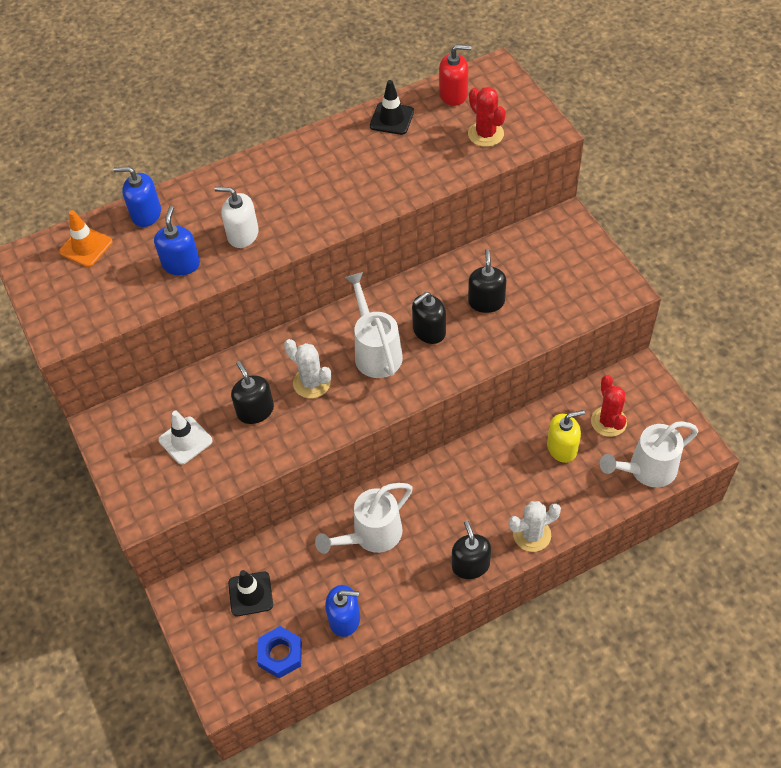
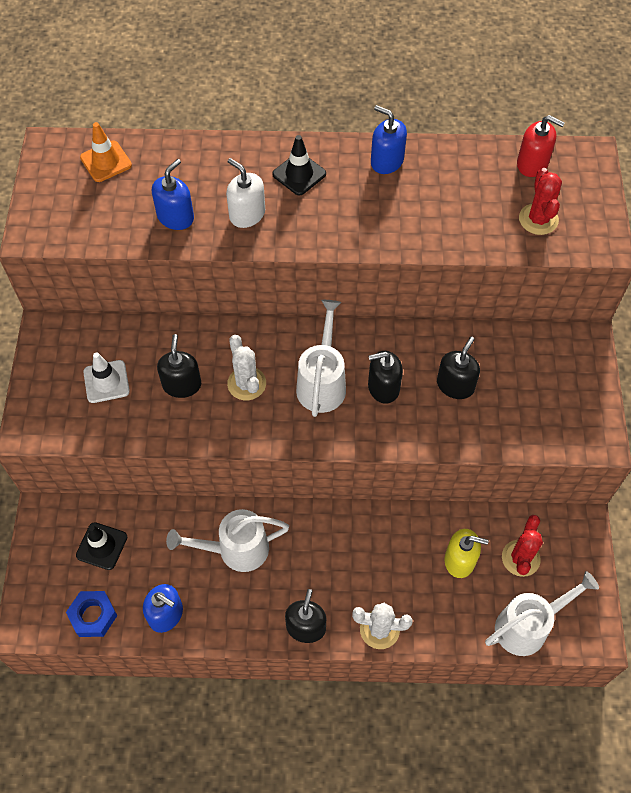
camera: 25 degrees right, 5 degrees up
blue soap dispenser [113,167,161,227] -> blue soap dispenser moved to [371,105,407,174]
black traffic cone [370,80,414,135] -> black traffic cone moved to [272,135,326,196]
white watering can [600,421,699,488] -> white watering can turned 150 degrees clockwise [485,571,599,656]

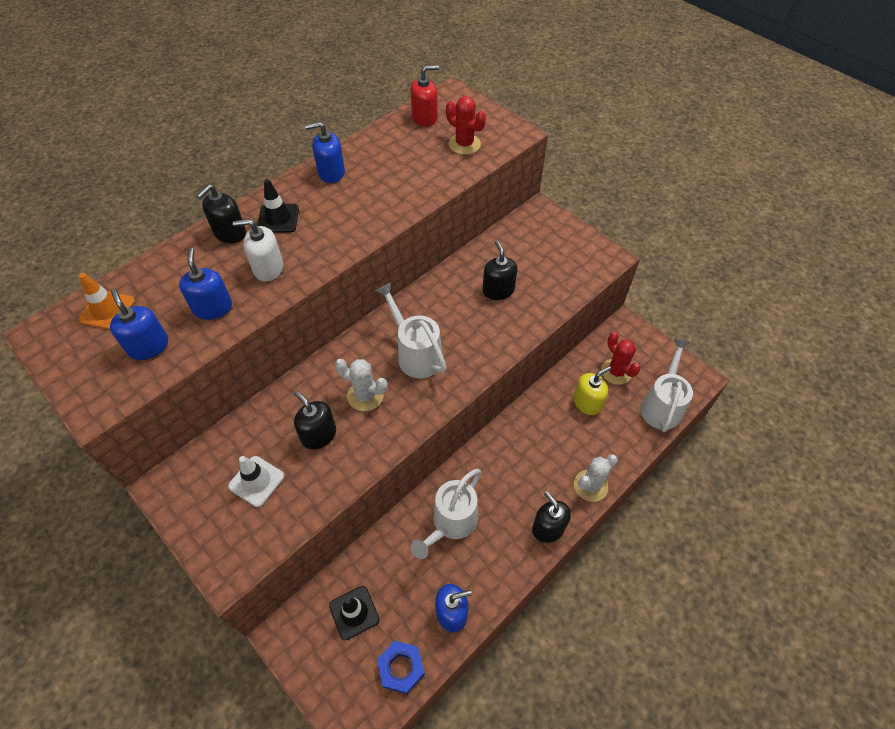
camera: 45 degrees left, 5 degrees down
black soap dispenser [368,351,403,404] -> black soap dispenser moved to [197,185,246,243]
none -> blue soap dispenser [110,289,168,360]

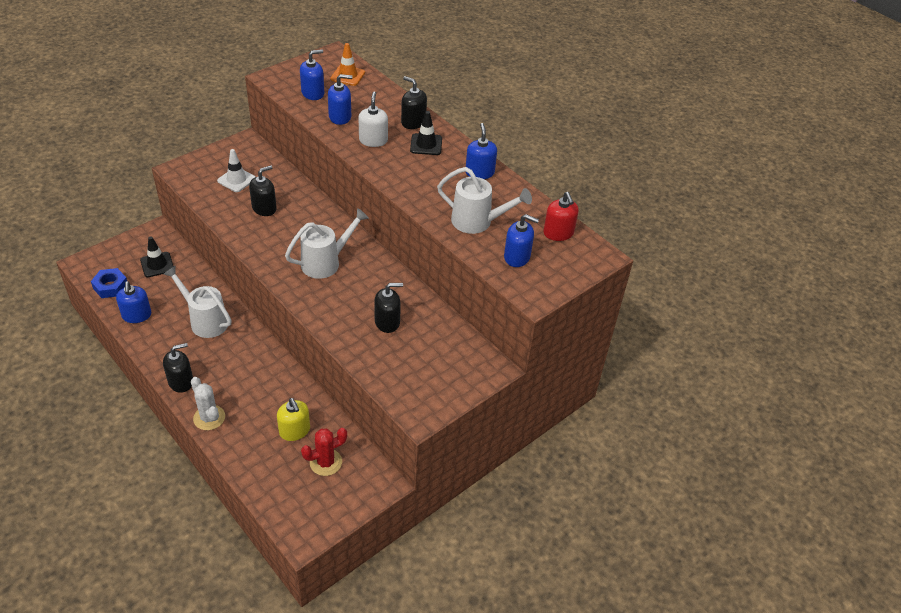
camera: 90 degrees right, 10 degrees down
white cactus [335,359,388,411] -> none
red cactus [446,96,486,155] -> blue soap dispenser [504,214,539,267]
white watering can [640,338,693,432] -> white watering can moved to [437,167,532,234]

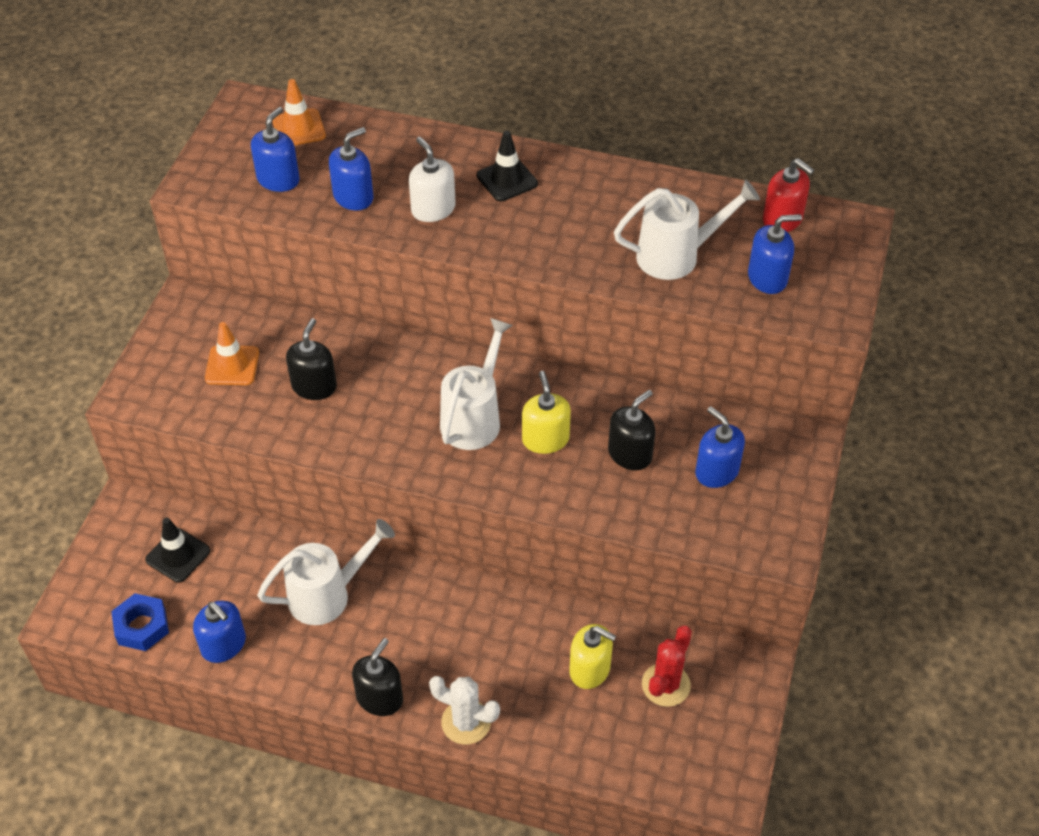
camera: 30 degrees left, 5 degrees up
white watering can [164,266,231,338] -> white watering can turned 150 degrees clockwise [257,519,395,625]
white traffic cone [217,149,255,192] -> orange traffic cone [205,322,259,385]
black soap dispenser [401,76,427,129] -> none
blue soap dispenser [466,123,497,179] -> blue soap dispenser moved to [695,406,745,488]
none -> yellow soap dispenser [522,371,571,454]

